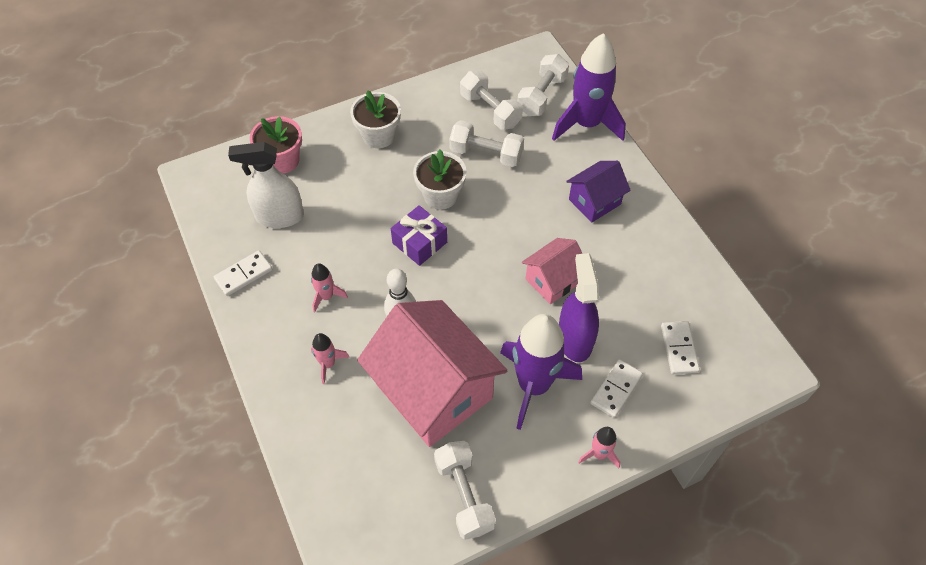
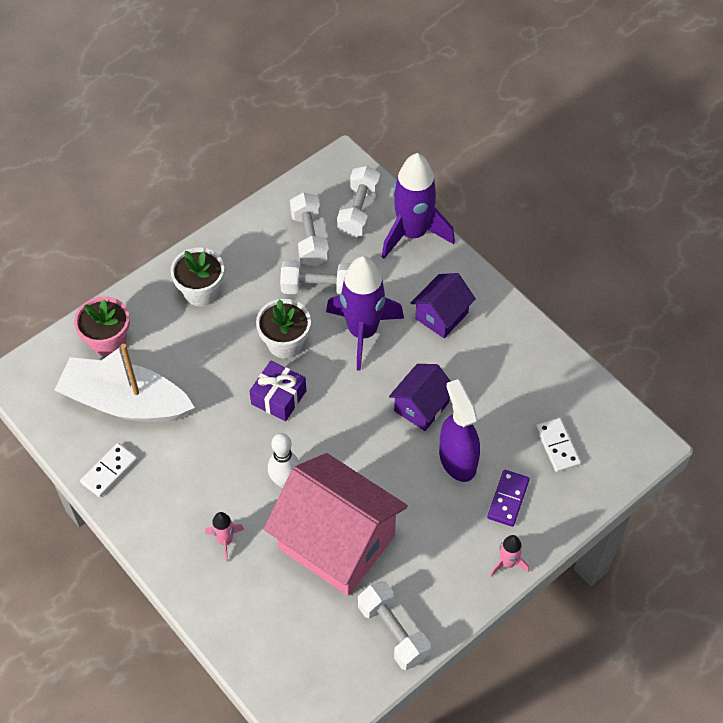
camera: 15 degrees left, 0 degrees up
white spray bottle [228,142,304,228] -> white boat [55,344,195,422]
pink rocket [311,263,348,312] -> none
white dumbbell [460,71,523,130] -> white dumbbell turned 45 degrees clockwise [290,192,329,266]
purple rocket [500,314,582,430] -> purple rocket moved to [326,256,404,371]
pink house [522,238,582,304] -> purple house [389,364,451,431]
white domino [590,359,643,418] -> purple domino [487,470,530,527]

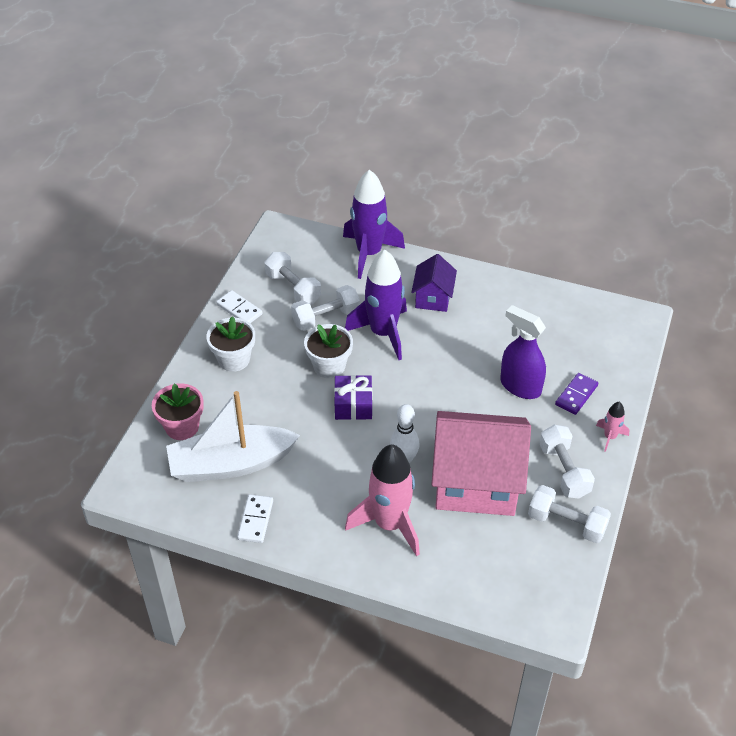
camera: 30 degrees left, 10 degrees down
pink rocket [205,512,244,562] -> pink rocket [345,444,420,556], size x2.20
white dumbbell [337,166,380,238] -> white dumbbell moved to [539,425,595,499]
purple house [389,364,451,431] -> none
purple domino [487,470,530,527] -> purple domino turned 45 degrees clockwise [555,373,598,415]
white domino [536,418,581,472] -> white domino moved to [216,290,263,323]

